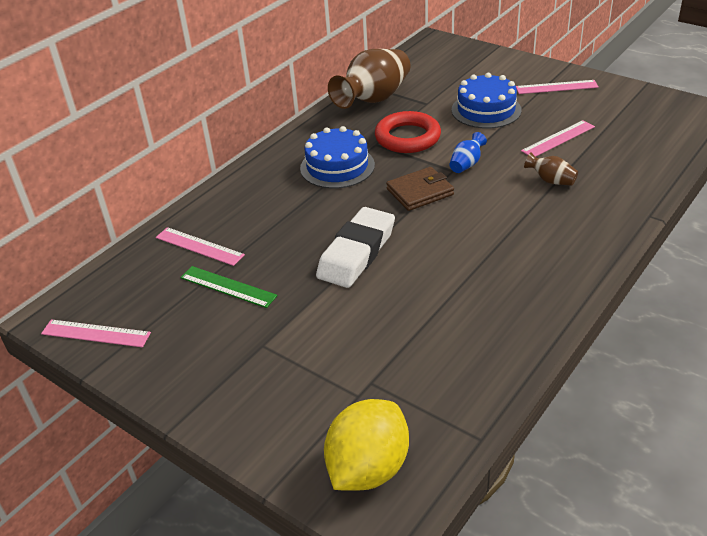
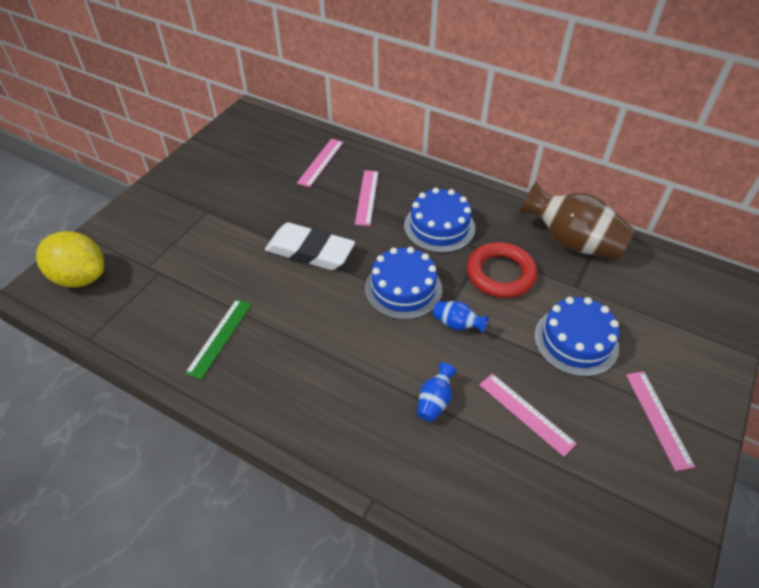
camera: 80 degrees right, 10 degrees up
pink ruler [41,319,151,347] -> pink ruler moved to [355,170,379,226]
green ruler [180,266,278,308] -> green ruler moved to [185,299,252,380]
brown wallet [386,167,454,211] -> blue cake [365,247,442,320]
brown vase [524,152,578,186] -> blue vase [417,363,457,422]

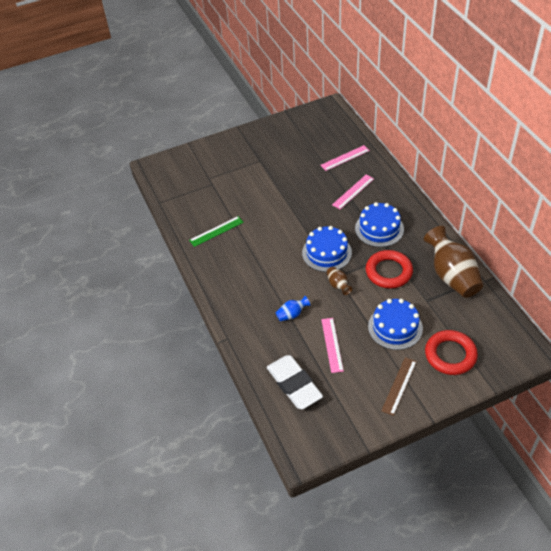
camera: 40 degrees right, 0 degrees up
yellow lemon [36,231,104,288] -> none
white eraser [265,222,355,270] -> white eraser moved to [267,355,323,409]
blue vase [433,301,489,333] -> brown vase [327,267,352,295]
pink ruler [626,371,695,471] -> brown ruler [381,357,417,416]
none -> red ring [425,330,478,375]

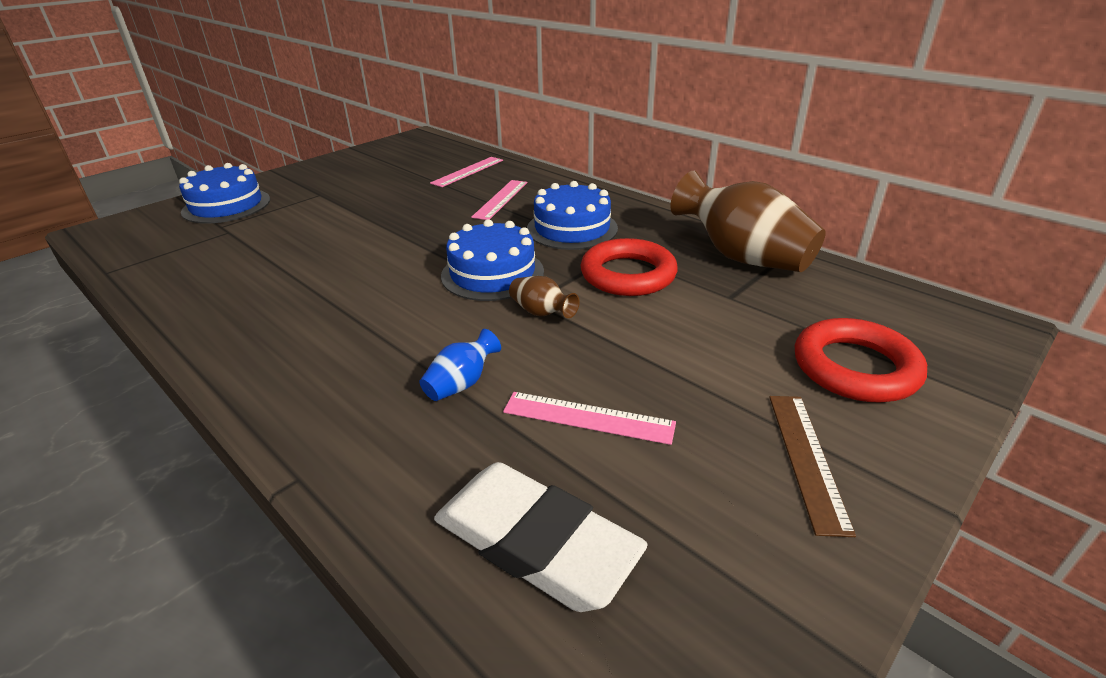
camera: 25 degrees left, 15 degrees down
green ruler [189,216,244,247] -> none
pink ruler [321,318,344,373] -> pink ruler turned 45 degrees counterclockwise [503,392,676,445]
blue cake [368,299,423,350] -> blue cake moved to [179,163,270,224]

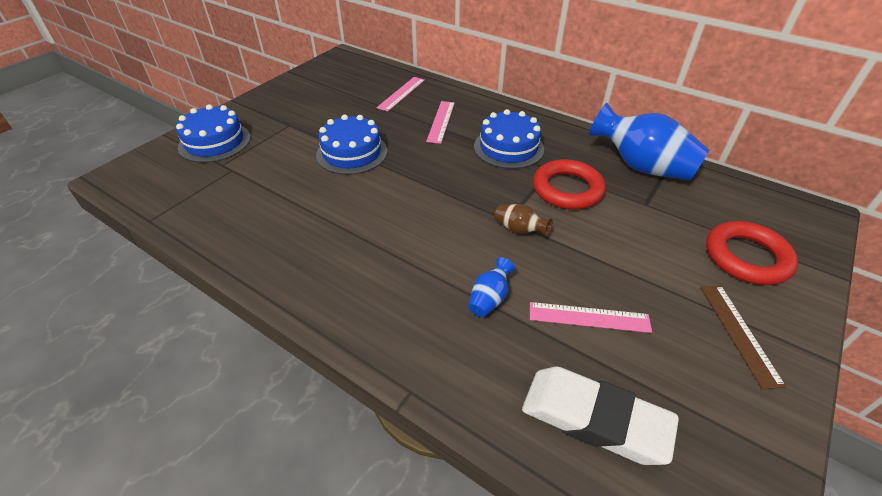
camera: 10 degrees left, 10 degrees up
blue cake [441,219,544,301] -> blue cake moved to [316,114,387,175]
brown vase [670,171,826,272] -> blue vase [589,103,709,181]

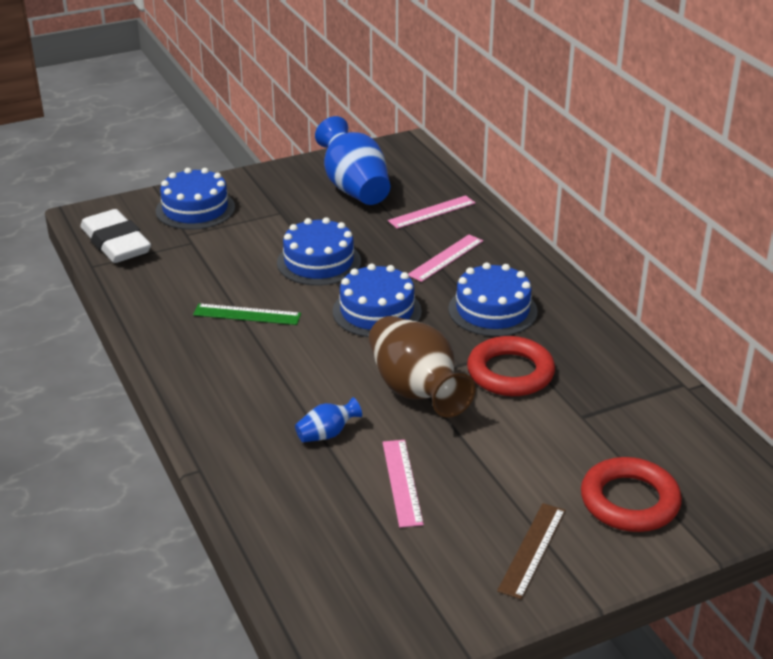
camera: 30 degrees right, 10 degrees down
brown vase [495,204,553,237] -> brown vase [369,316,475,418], size x2.22
white eraser [522,367,679,465] -> white eraser moved to [80,209,151,263]
pink ruler [530,302,652,333] -> pink ruler turned 45 degrees clockwise [383,440,424,528]
blue vase [589,103,709,181] -> blue vase moved to [315,116,390,205]
none -> green ruler [193,304,301,325]
none -> blue cake [333,264,422,337]

